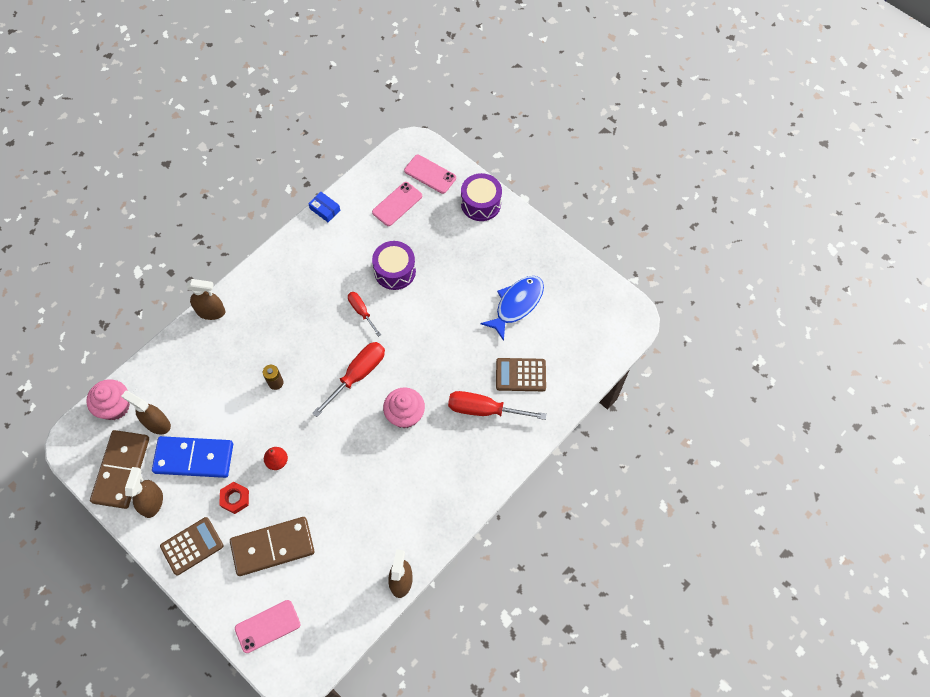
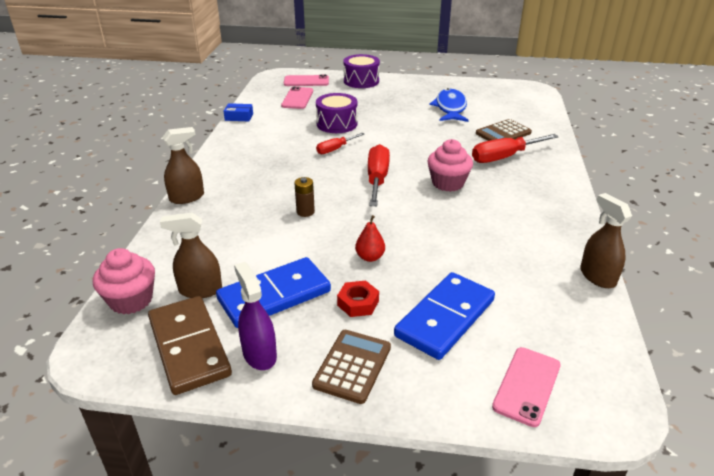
camera: 35 degrees left, 30 degrees down
brown spray bottle [125,467,163,518] -> purple spray bottle [234,262,277,370]
brown domino [230,517,315,576] -> blue domino [394,272,495,360]
red screwdriver [348,292,381,337] -> red screwdriver turned 60 degrees counterclockwise [316,133,365,154]

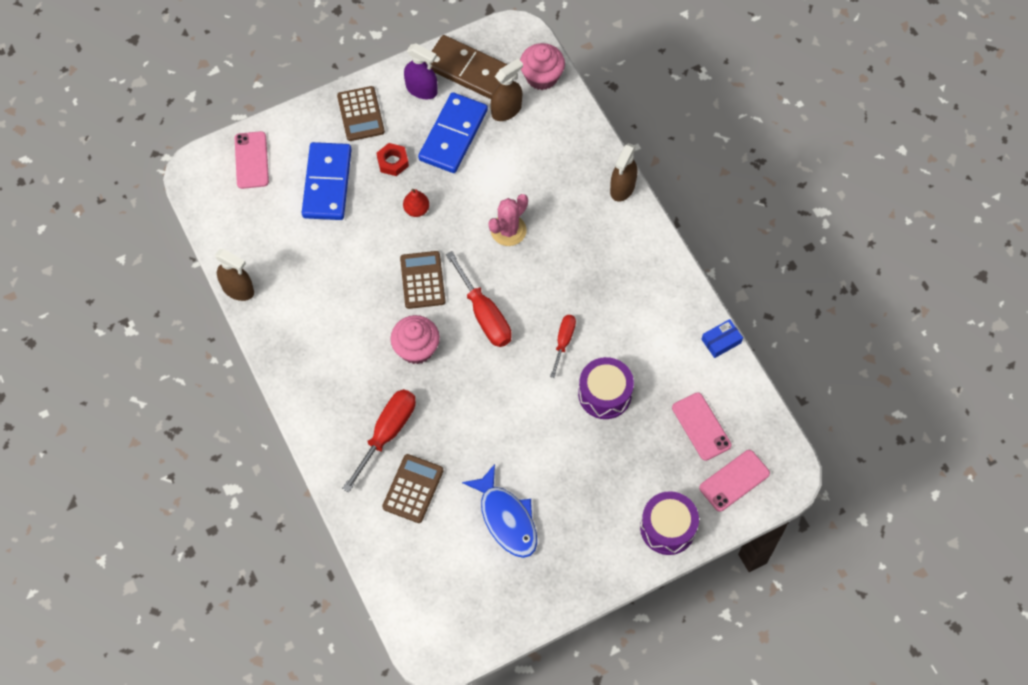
camera: 145 degrees right, 30 degrees up
brown battery [294,177,315,217] -> pink cactus [489,194,528,246]
none -> brown calculator [400,251,446,309]

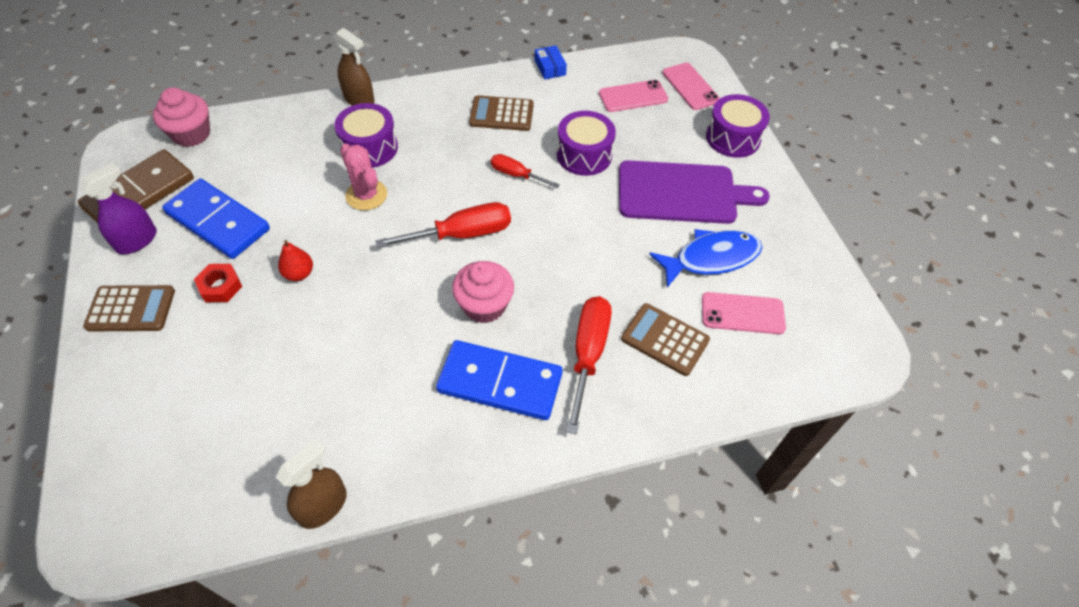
camera: 80 degrees left, 10 degrees down
pink phone [235,131,269,189] -> pink phone moved to [702,292,786,334]
blue domino [302,142,351,220] -> blue domino moved to [436,340,563,420]
red screwdriver [342,389,416,493] -> red screwdriver turned 60 degrees clockwise [566,296,612,434]
brown calculator [400,251,446,309] -> brown calculator moved to [469,95,534,131]
brown spray bottle [491,59,523,121] -> none
none -> purple drum [334,103,398,168]
none -> purple cutting board [619,160,770,224]

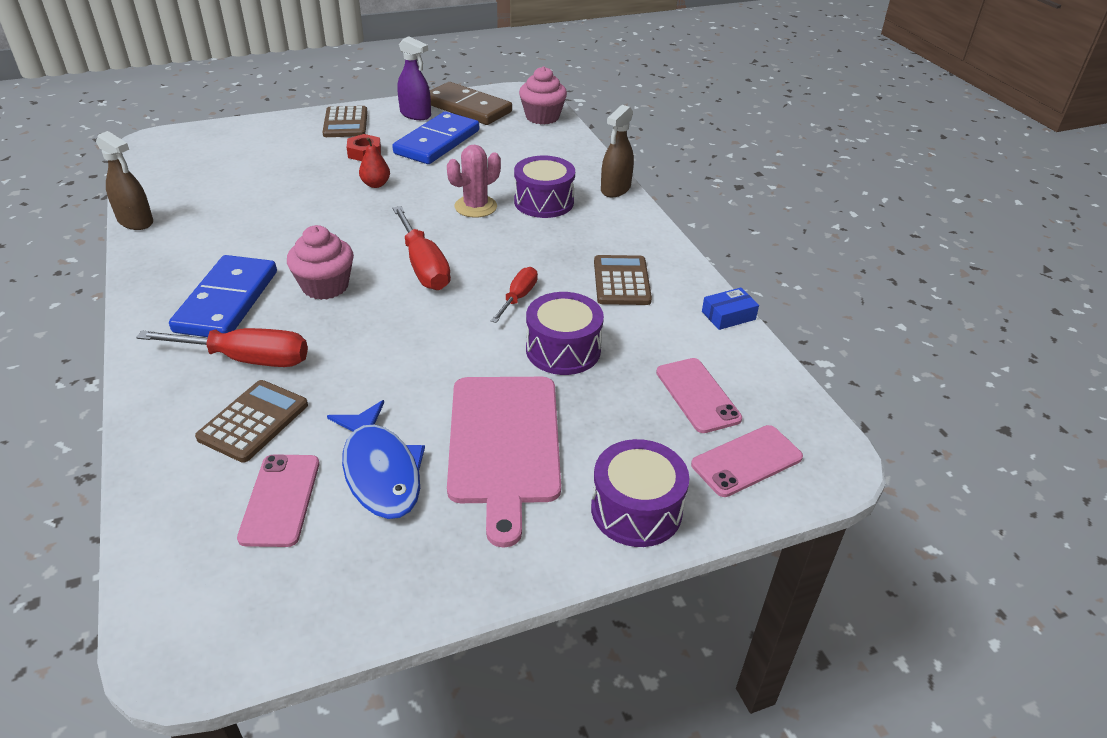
camera: 85 degrees right, 15 degrees down
purple cutting board [619,160,770,224] -> pink cutting board [447,377,561,547]

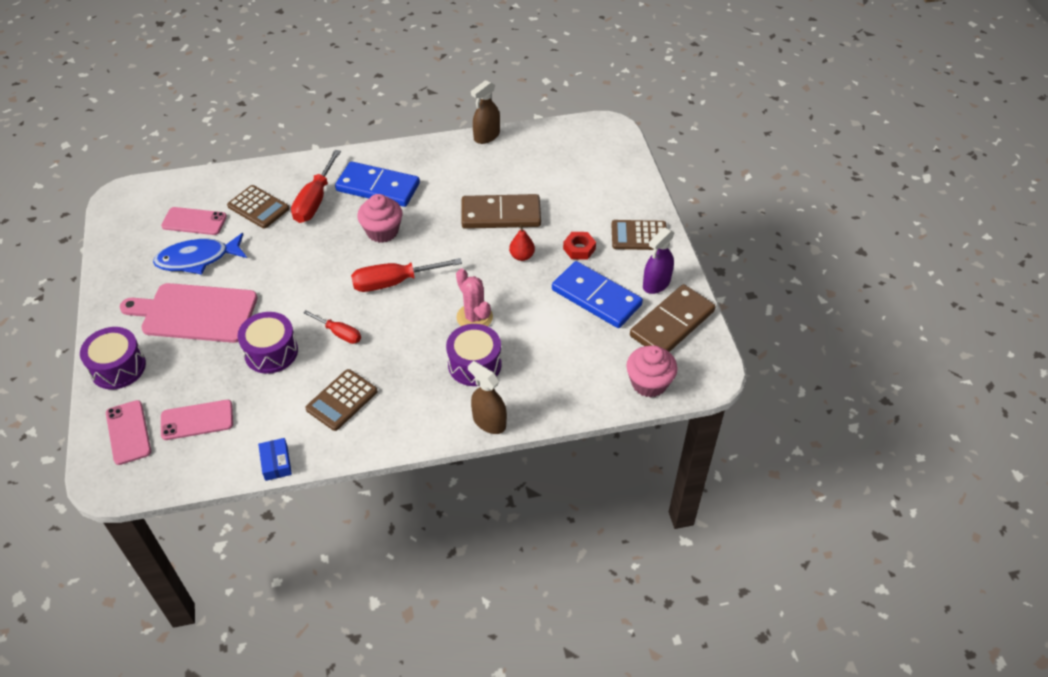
camera: 100 degrees right, 10 degrees up
brown calculator [594,255,652,305] -> brown calculator turned 120 degrees clockwise [305,369,378,431]
none -> brown domino [461,194,541,229]

